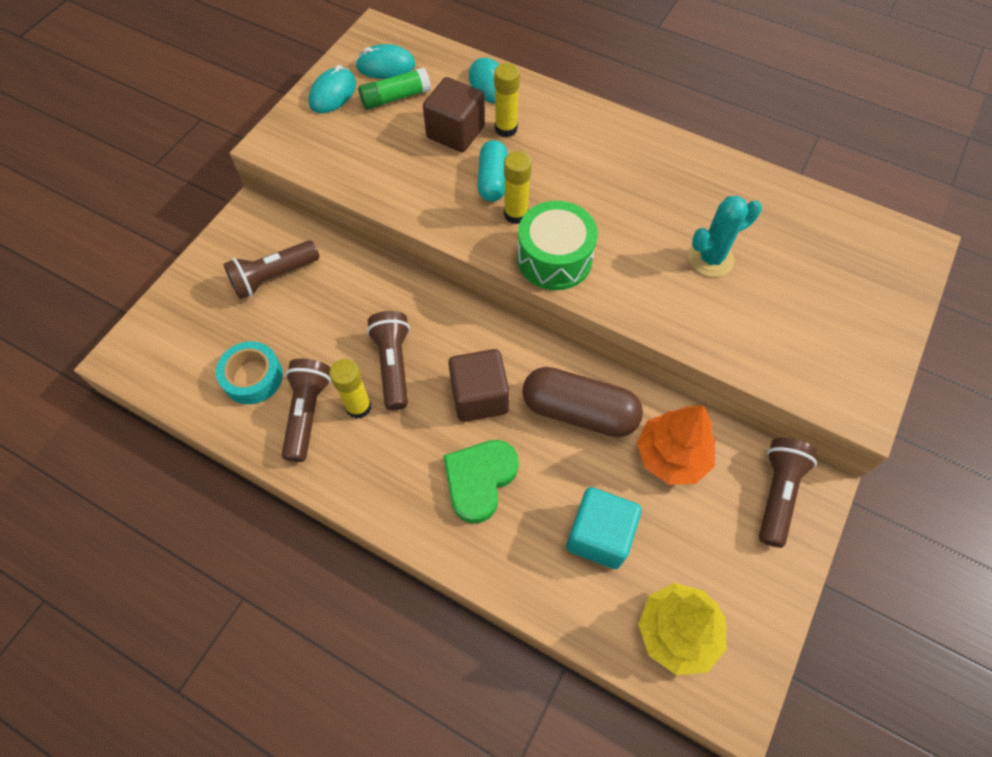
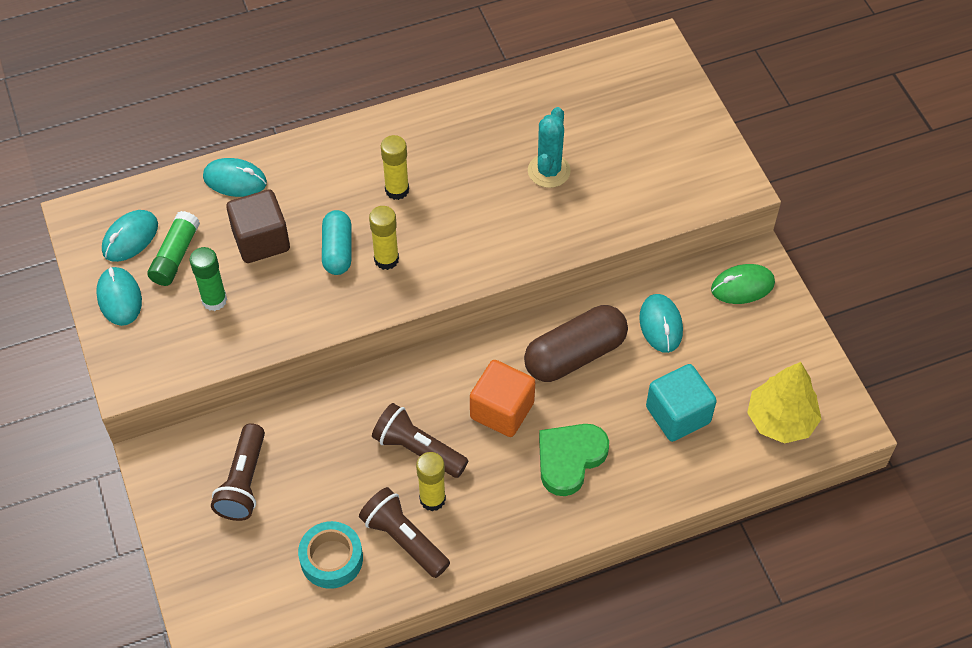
camera: 50 degrees left, 5 degrees down
green heart [443,440,519,524] -> green heart turned 60 degrees clockwise [539,424,609,496]
brown cube [448,349,509,422] -> orange cube [470,360,535,437]
turquoise capsule [478,140,508,202] -> turquoise capsule turned 45 degrees clockwise [322,210,352,275]
yellow glue stick [494,63,520,137] -> yellow glue stick moved to [381,135,409,200]
green drum [517,201,598,290] -> none
orange tree [637,405,715,485] -> turquoise mouse [639,294,683,353]
brown flashlight [759,438,817,548] -> green mouse [711,264,775,304]
none -> green glue stick [190,247,227,311]

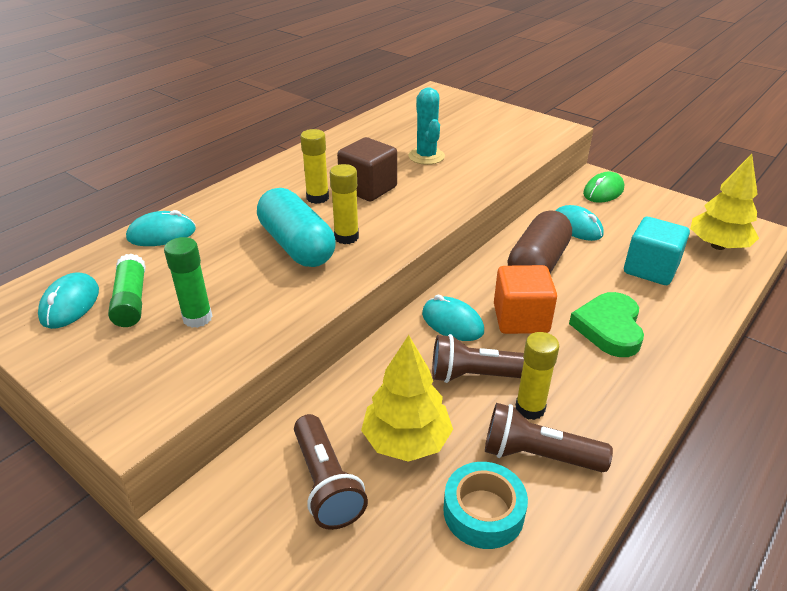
camera: 30 degrees left, 20 degrees down
turquoise mouse [96,267,142,326] -> turquoise mouse moved to [422,295,484,341]
brown cube [226,190,290,263] -> brown cube moved to [337,137,397,201]
turquoise capsule [322,210,352,275] -> turquoise capsule [257,188,336,267], size x1.58
none -> yellow tree [361,335,453,462]

